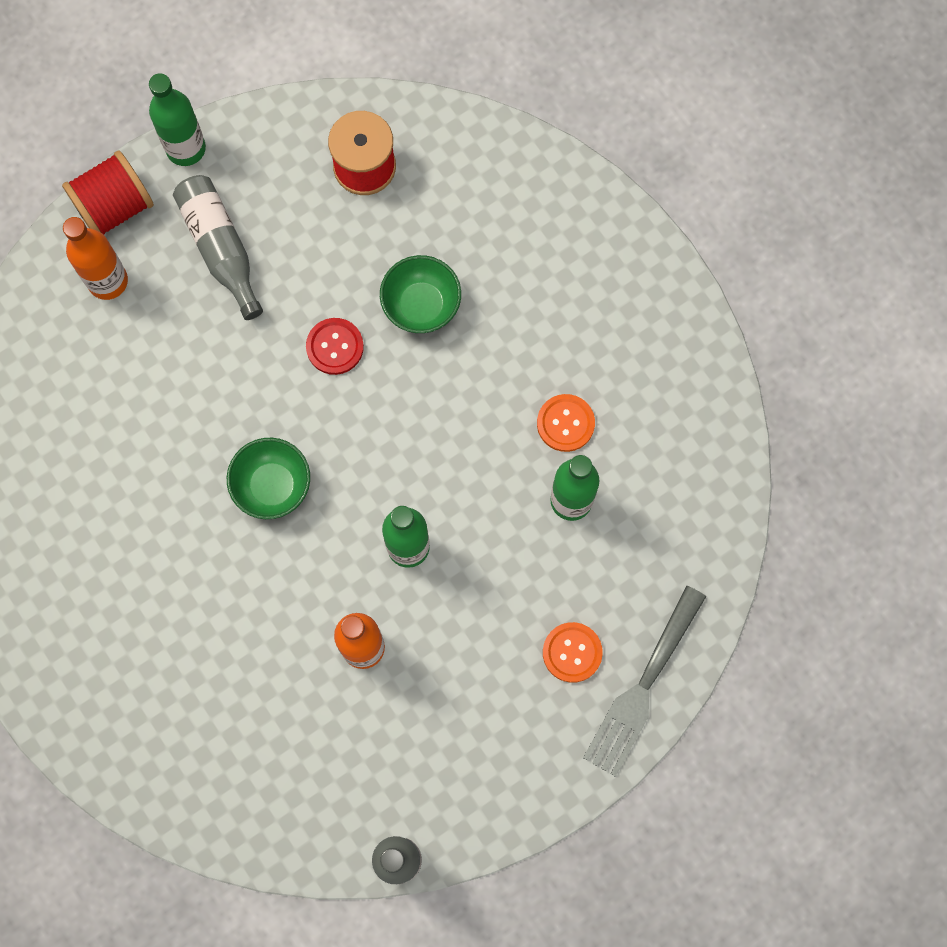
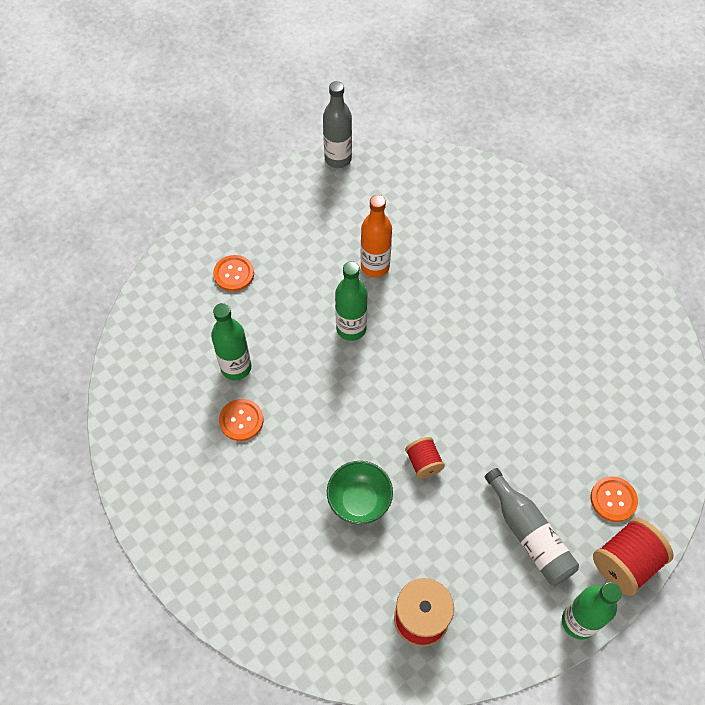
camera: 175 degrees right, 15 degrees down
orange bottle [63,217,128,300] -> orange button [591,476,638,522]
green bowl [227,438,310,519] -> none
red button [306,318,364,375] -> red spool [405,437,445,479]
grey fork [583,586,706,777] -> none

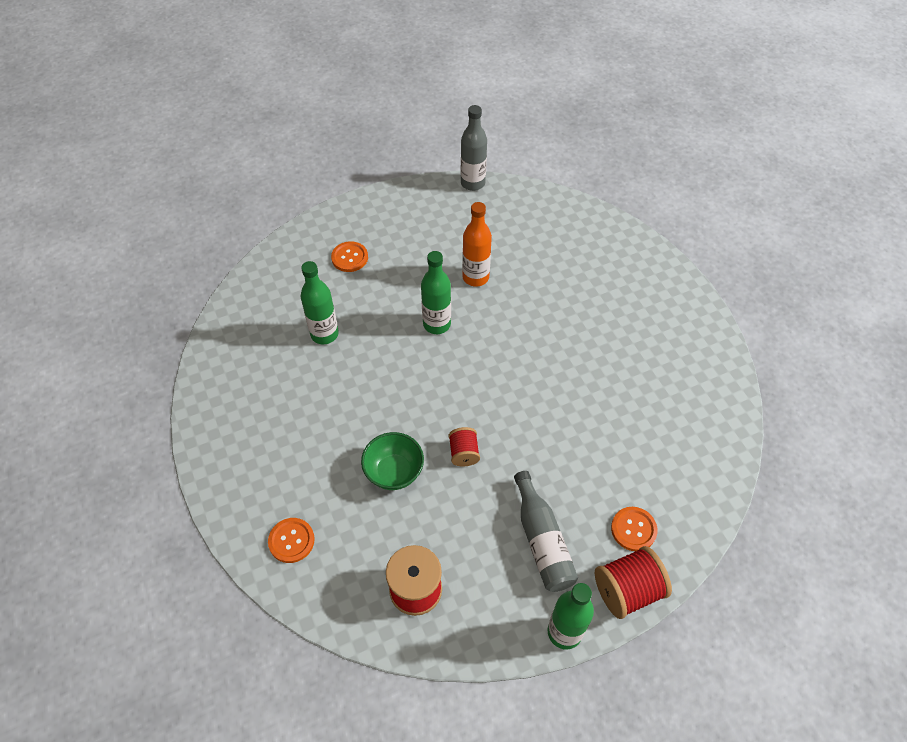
camera: 15 degrees right, 5 degrees down
orange button [219,399,263,441] -> orange button moved to [268,518,315,563]

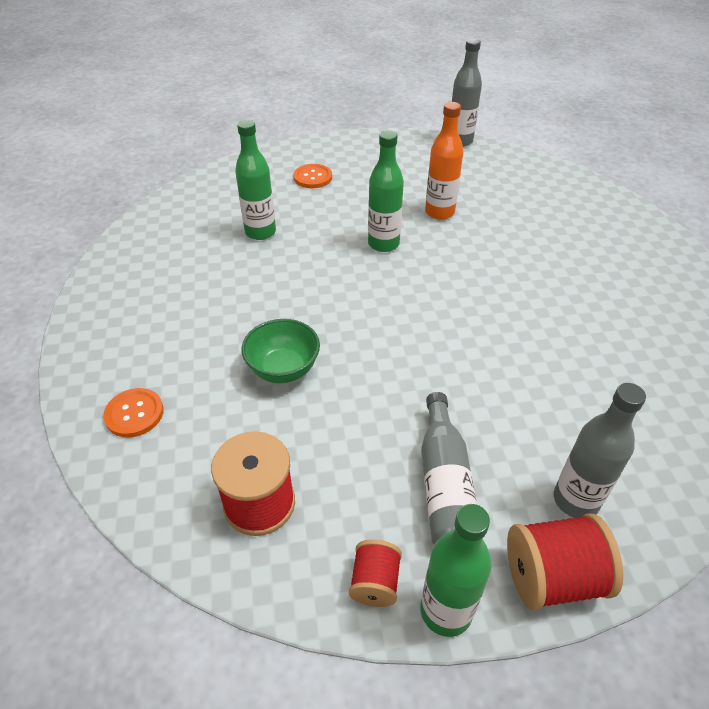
camera: 15 degrees right, 10 degrees down
red spool [449,427,480,466] -> red spool moved to [349,539,402,607]
orange button [611,507,658,551] -> grey bottle [554,383,646,518]

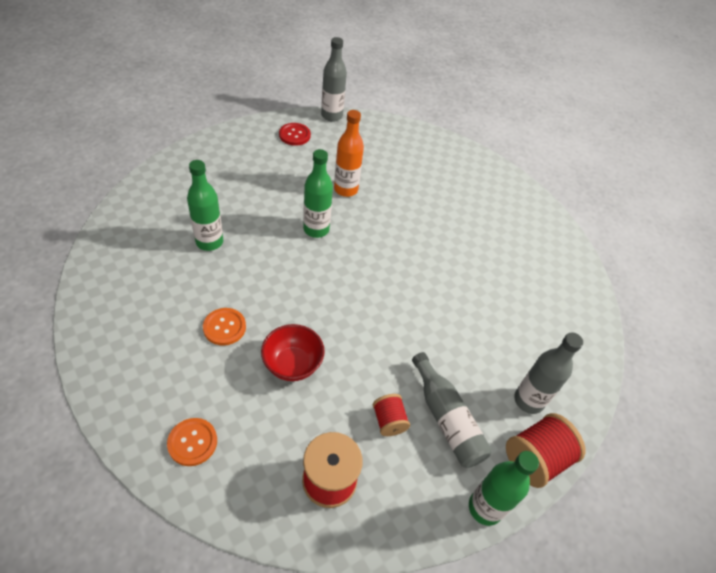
camera: 30 degrees left, 5 degrees up
green bowl [242,319,320,383] -> red bowl [261,324,325,381]
orange button [293,164,332,188] -> orange button moved to [203,308,246,346]
red spool [349,539,402,607] -> red spool moved to [373,394,410,436]
none -> red button [279,123,311,146]

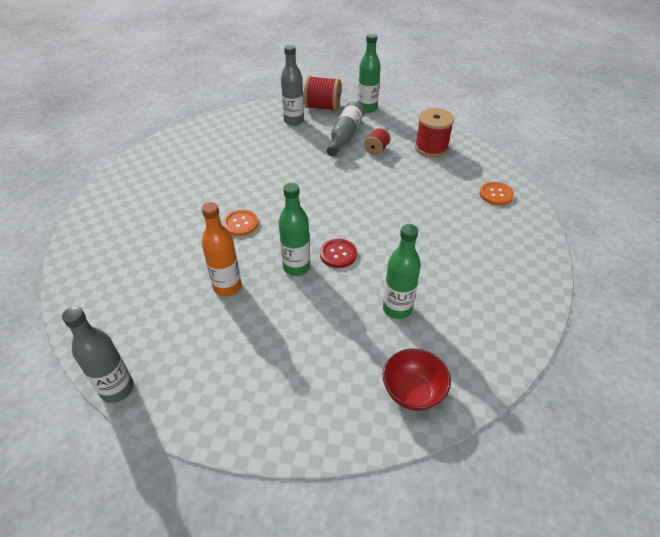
camera: 130 degrees left, 5 degrees down
orange button [203,308,246,346] -> orange button moved to [223,210,258,236]
red bowl [261,324,325,381] -> red bowl moved to [383,349,451,411]
red button [279,123,311,146] -> red button moved to [320,239,357,268]

